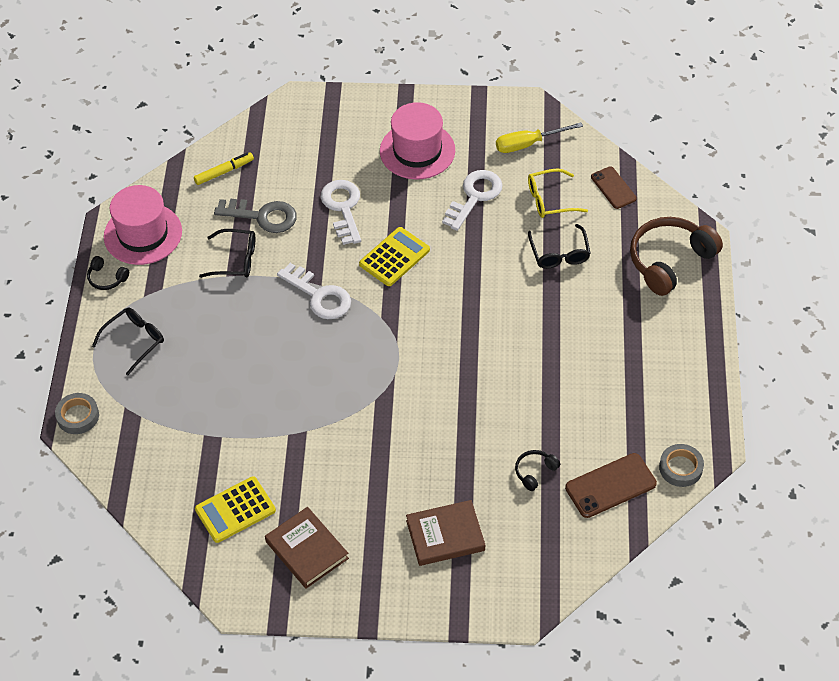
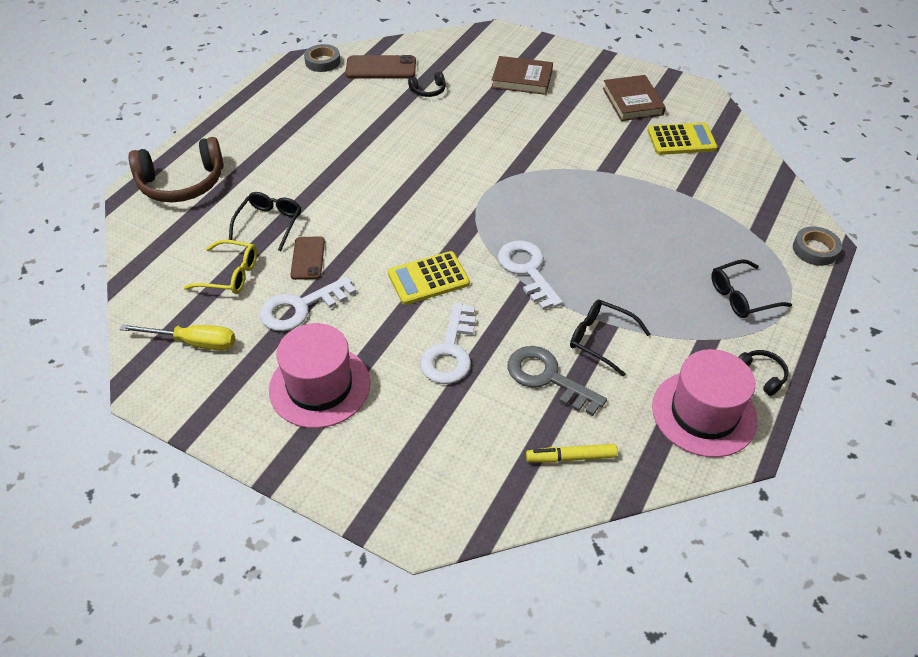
camera: 155 degrees left, 5 degrees down
brown phone [591,166,637,209] -> brown phone moved to [290,236,325,280]

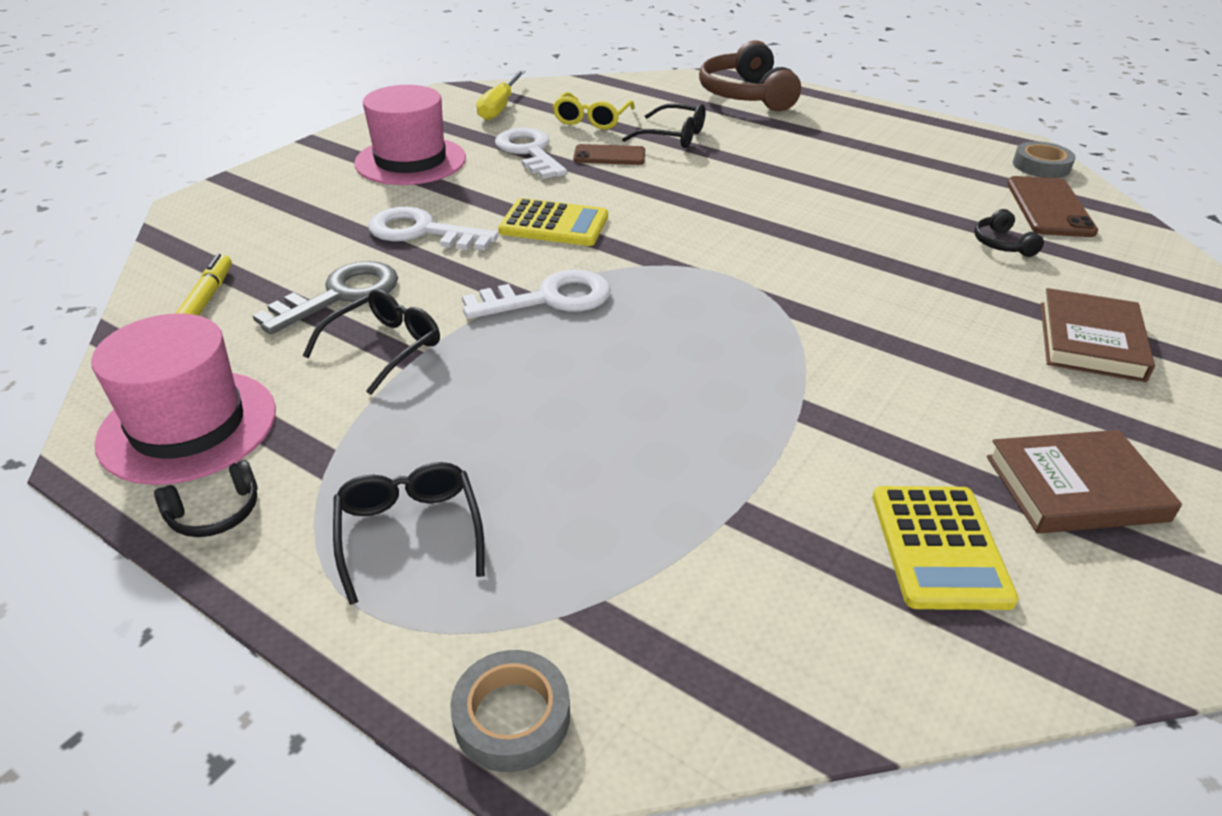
camera: 95 degrees right, 10 degrees down
yellow calculator [388,251,470,305] -> yellow calculator turned 120 degrees clockwise [498,198,608,246]

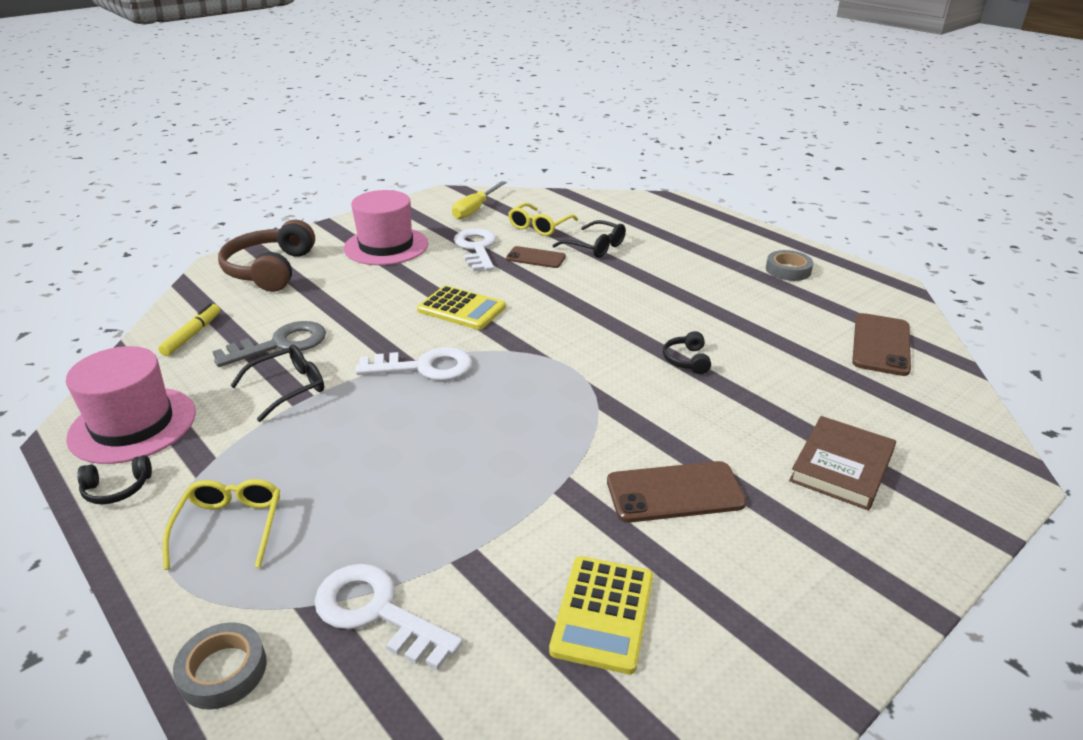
camera: 15 degrees right, 5 degrees down
black glasses [333,462,485,605] -> yellow glasses [162,479,280,570]
white key [368,207,498,250] -> white key moved to [314,564,463,670]
brown headphones [699,40,801,111] -> brown headphones moved to [218,220,315,292]
black headphones [974,209,1044,257] -> black headphones moved to [663,331,711,374]
brown book [987,430,1182,534] -> none
grey tape [1013,141,1075,178] -> grey tape moved to [766,250,813,281]
none -> brown phone [607,461,747,523]

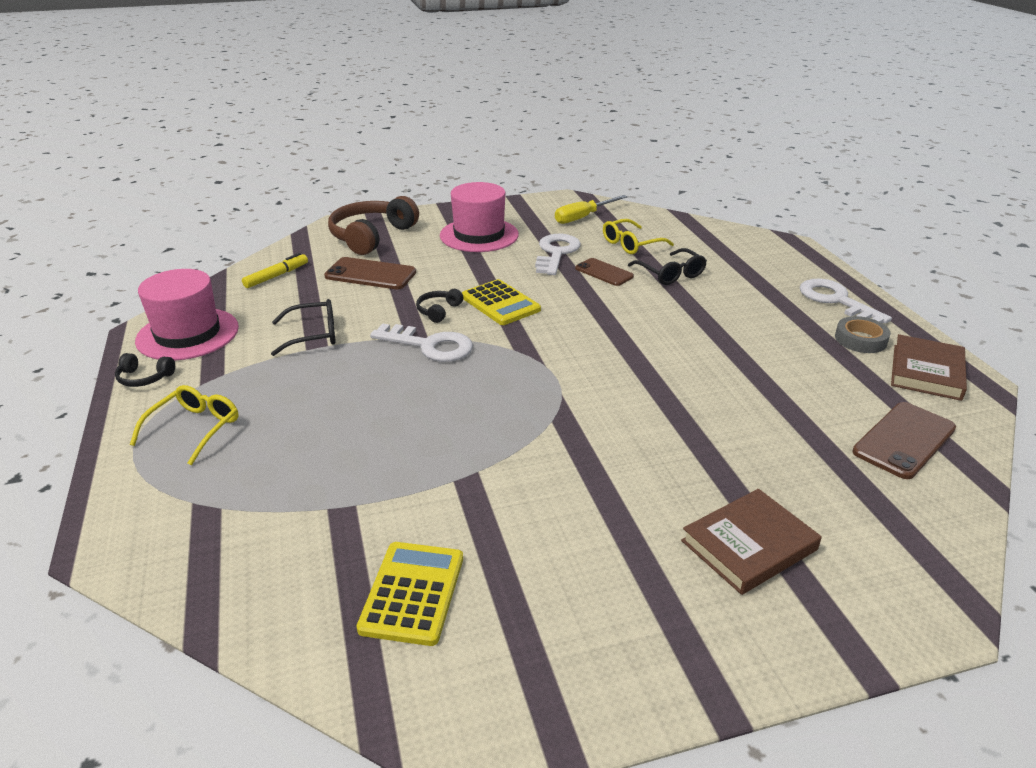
camera: 25 degrees right, 0 degrees up
grey tape [173,622,267,710] -> none
grey key [212,321,326,367] -> none
white key [314,564,463,670] -> white key moved to [800,278,892,323]
yellow calculator [549,556,653,675] -> yellow calculator turned 150 degrees clockwise [357,542,463,646]
brown phone [607,461,747,523] -> brown phone moved to [324,257,416,289]
black headphones [663,331,711,374] -> black headphones moved to [416,289,463,323]
none -> brown book [891,334,967,401]

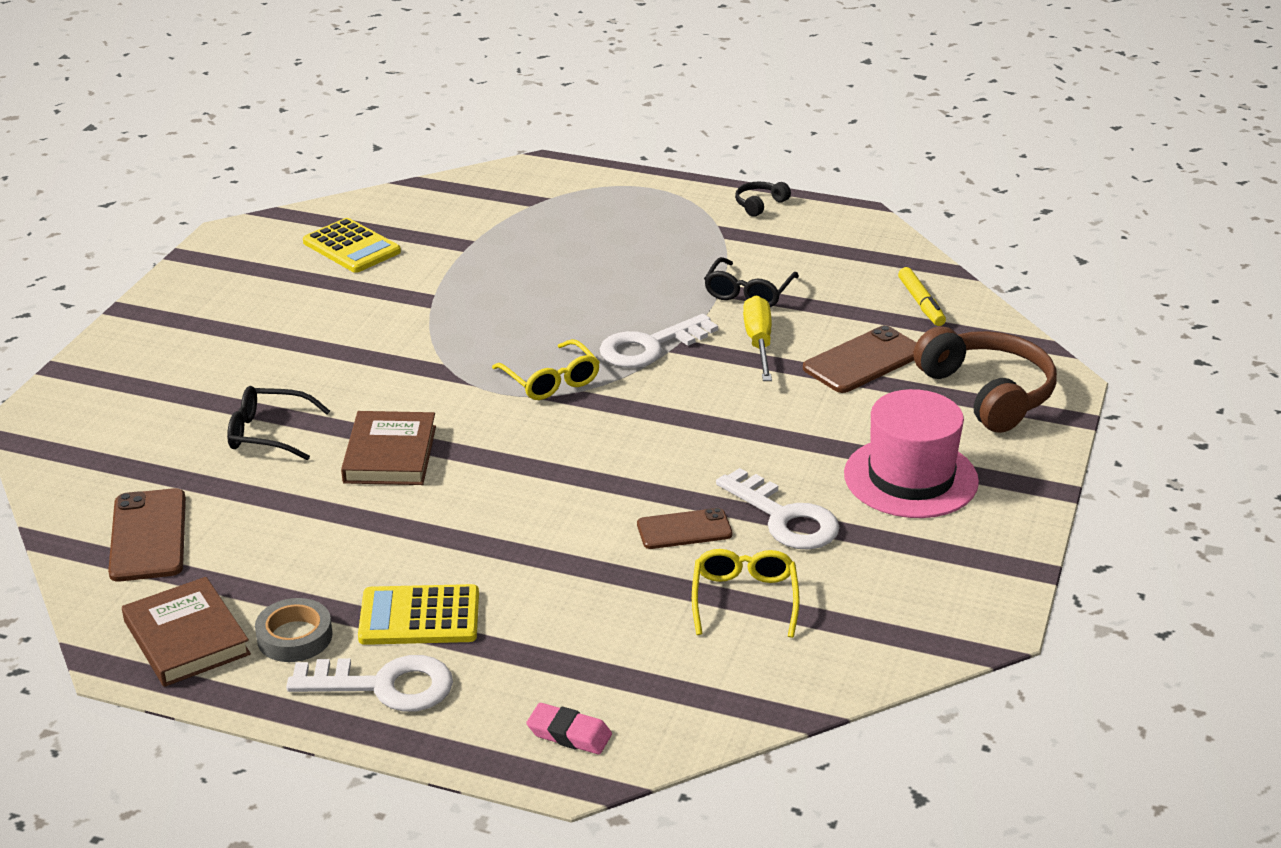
camera: 125 degrees right, 0 degrees up
yellow glasses [130,385,239,465] -> yellow glasses moved to [492,339,600,400]
pink hat [135,269,239,360] -> none
black headphones [416,289,463,323] -> none
yellow calculator [462,279,541,325] -> yellow calculator moved to [358,584,479,645]
yellow screwdriver [555,195,628,224] -> yellow screwdriver moved to [743,295,772,381]
black glasses [628,248,707,285] -> black glasses moved to [227,386,330,460]
brown book [681,489,822,595] -> brown book moved to [341,411,436,485]
none -> pink eraser [526,703,612,754]

